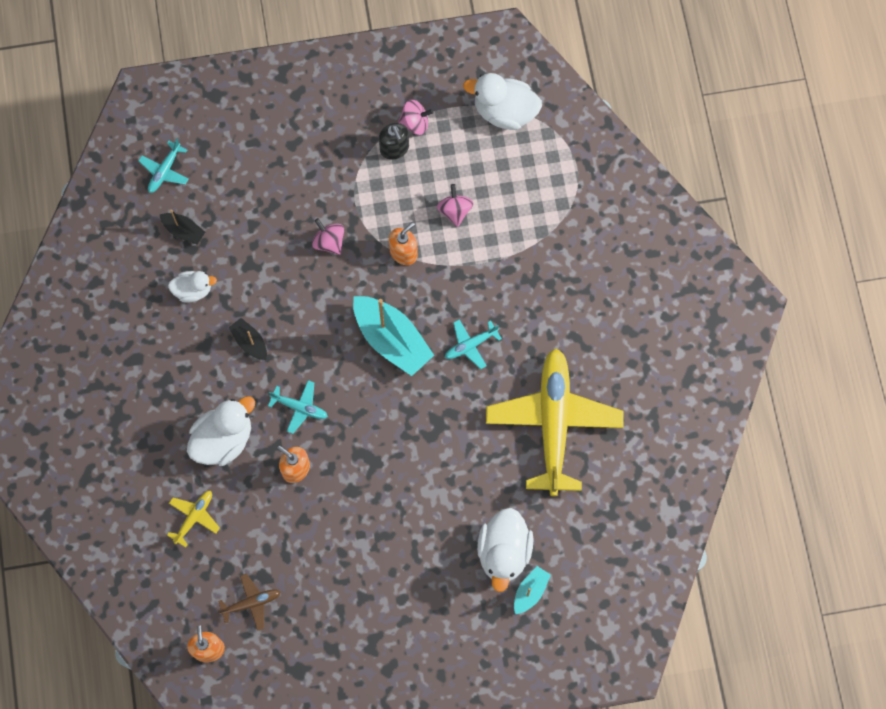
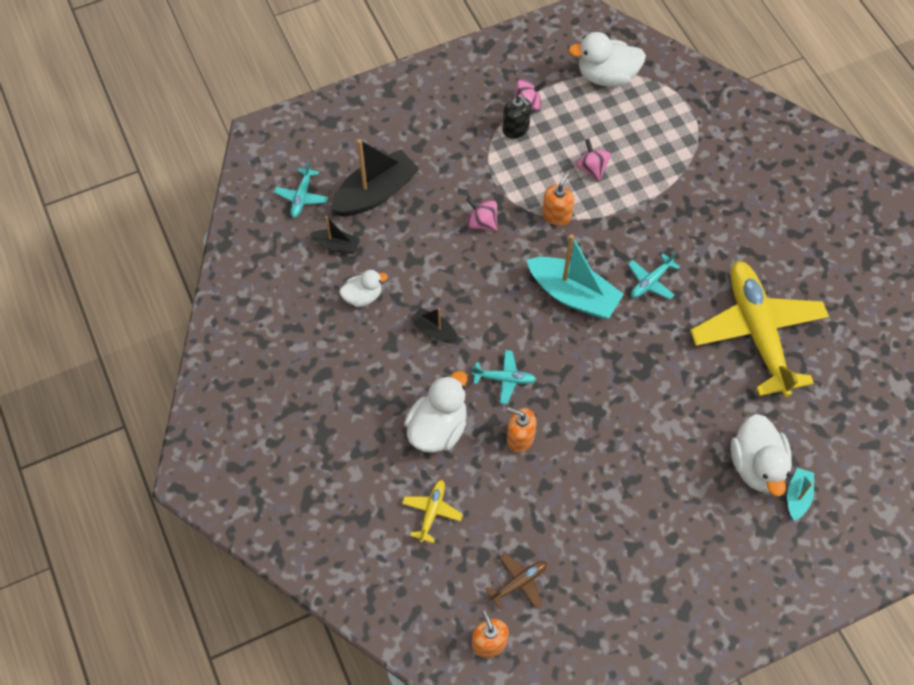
camera: 15 degrees left, 10 degrees down
none -> black boat [330,139,419,216]

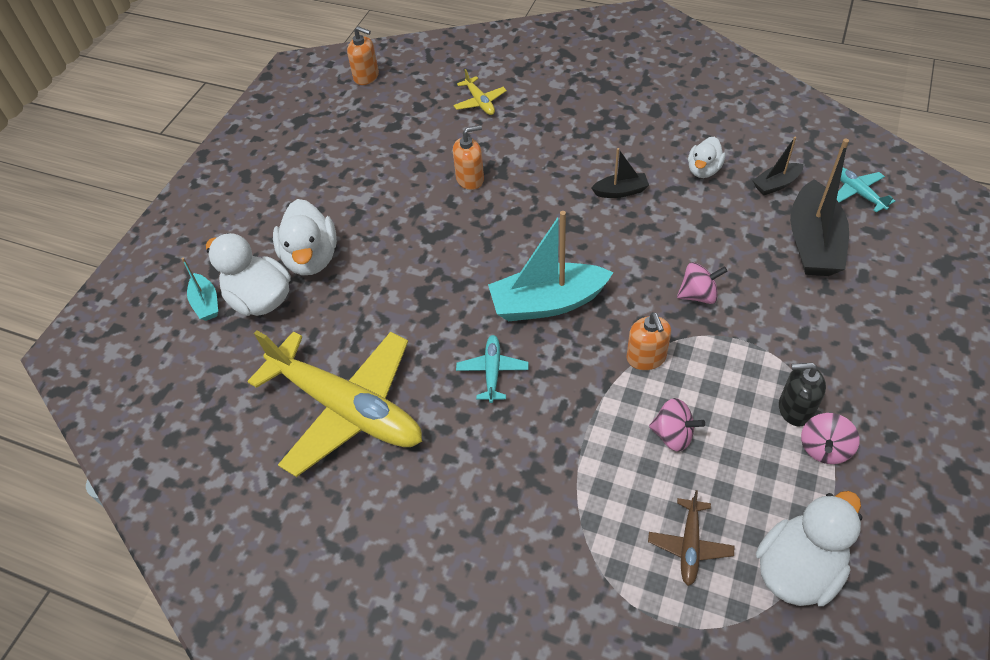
camera: 140 degrees right, 10 degrees down
white duck [404,371,467,453] -> white duck moved to [273,199,337,275]
turquoise plane [472,350,536,404] -> none
brown plane [485,553,547,610] -> brown plane moved to [648,490,735,586]

